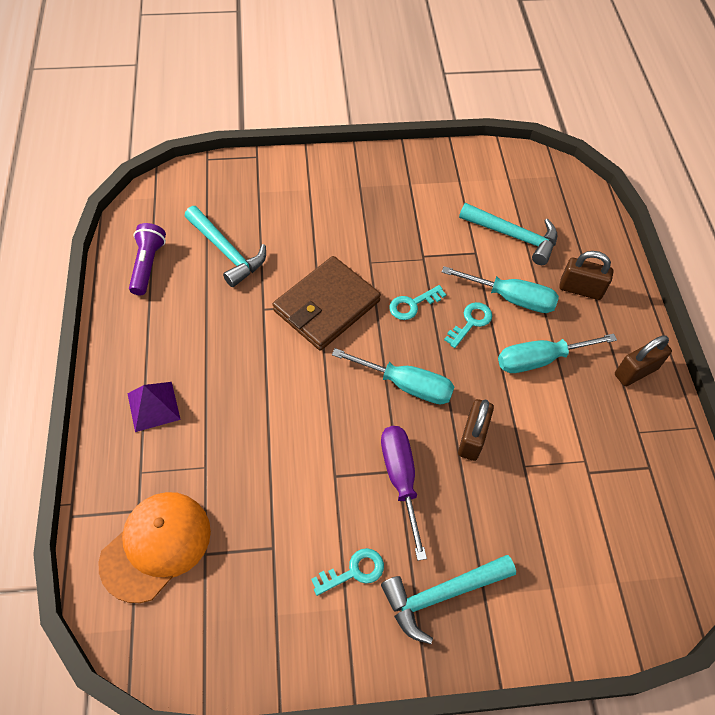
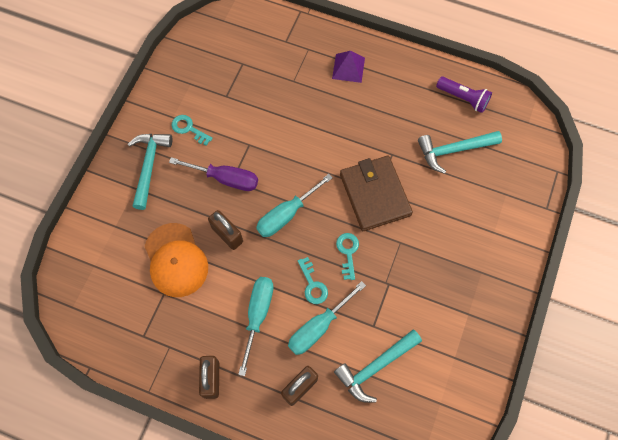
camera: 120 degrees right, 10 degrees up
orange cap [99,492,211,603] -> orange cap moved to [145,223,208,297]
turquoise key [311,548,384,596] -> turquoise key turned 120 degrees clockwise [172,115,213,146]

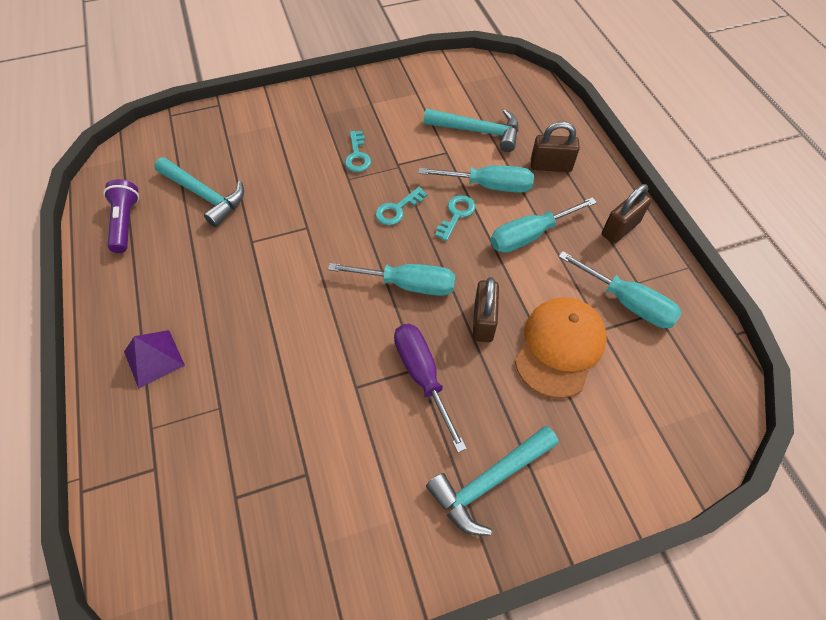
camera: 130 degrees left, 10 degrees down
turquoise key [172,115,213,146] -> turquoise key moved to [345,131,371,172]
brown wallet [340,156,413,231] -> none
none -> turquoise screwdriver [558,251,682,328]

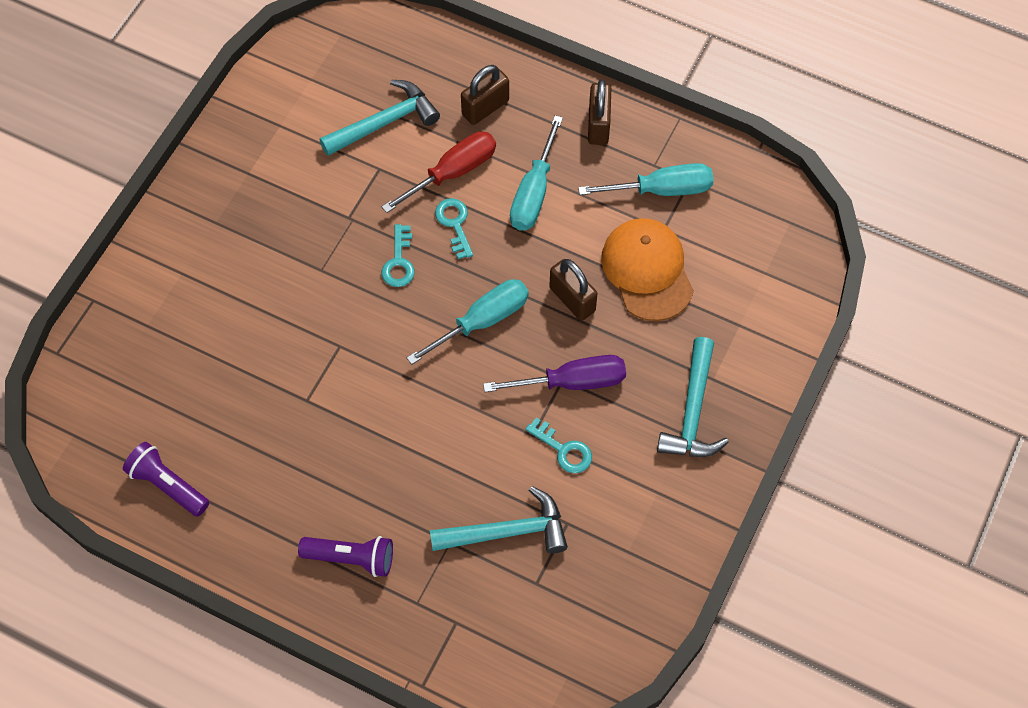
camera: 45 degrees left, 5 degrees up
purple pyramid [124,330,185,389] -> purple flashlight [298,536,393,577]
turquoise hammer [154,157,244,227] -> turquoise hammer moved to [430,486,568,553]
turquoise key [345,131,371,172] -> turquoise key moved to [525,417,592,473]
purple screwdriver [394,324,467,452] -> purple screwdriver turned 150 degrees clockwise [483,355,626,392]
turquoise screwdriver [418,165,534,193] -> red screwdriver [382,131,496,213]

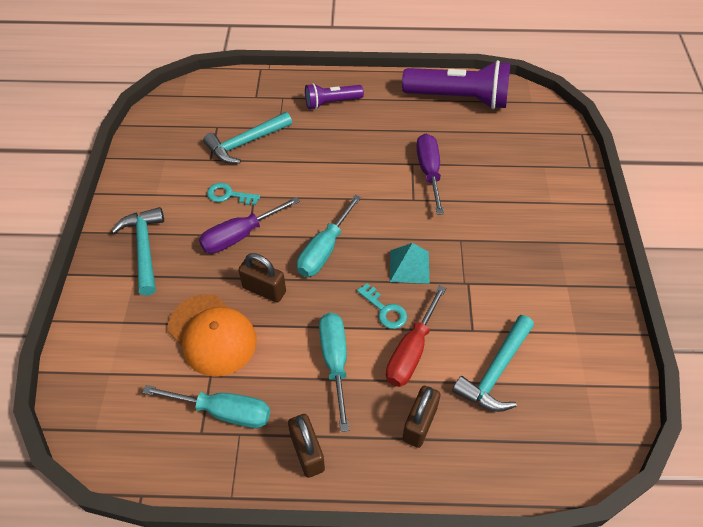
camera: 155 degrees right, 10 degrees down
purple flashlight [123,442,209,517] -> purple flashlight [402,60,511,109], size x1.83
turquoise key [382,224,415,287] -> turquoise pyramid [390,243,429,284]
turquoise screwdriver [578,163,714,196] -> turquoise screwdriver turned 135 degrees counterclockwise [142,385,270,428]
none -> purple screwdriver [416,134,444,215]

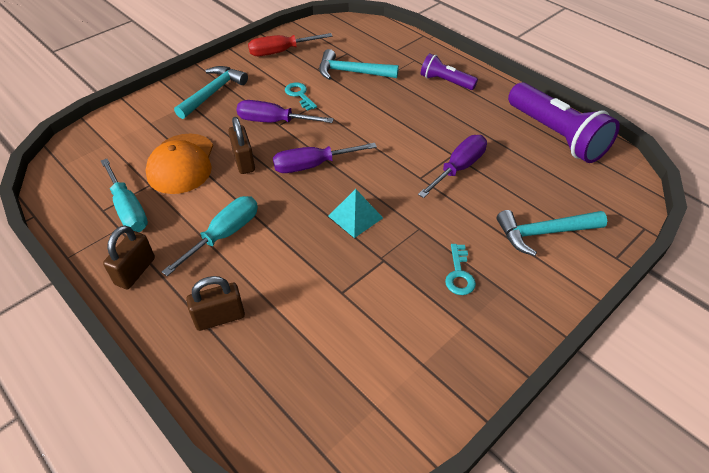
camera: 45 degrees right, 5 degrees down
turquoise screwdriver [297,195,361,277] -> purple screwdriver [273,143,377,173]
turquoise key [357,283,407,329] -> turquoise key moved to [445,244,476,295]
red screwdriver [386,285,446,387] -> red screwdriver moved to [248,33,332,56]
turquoise hammer [452,315,534,412] -> turquoise hammer moved to [497,210,607,256]

